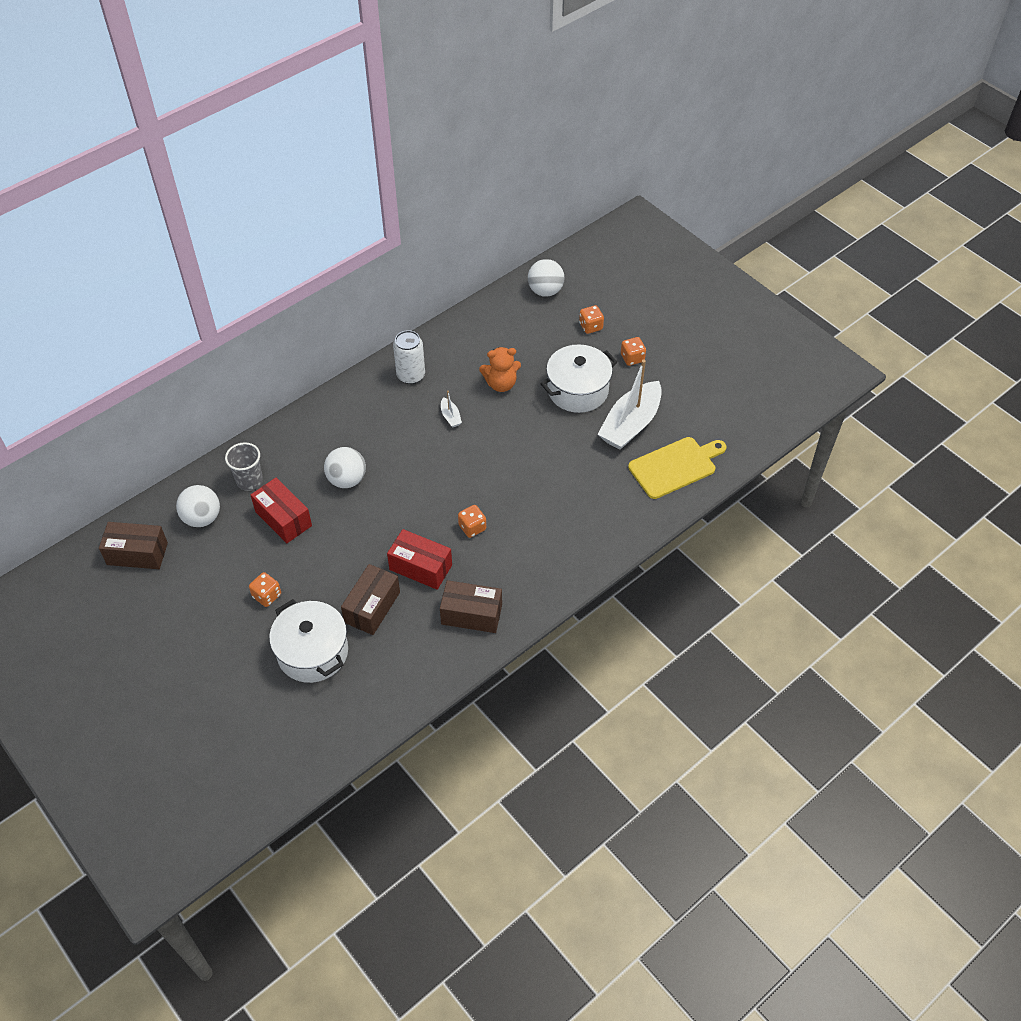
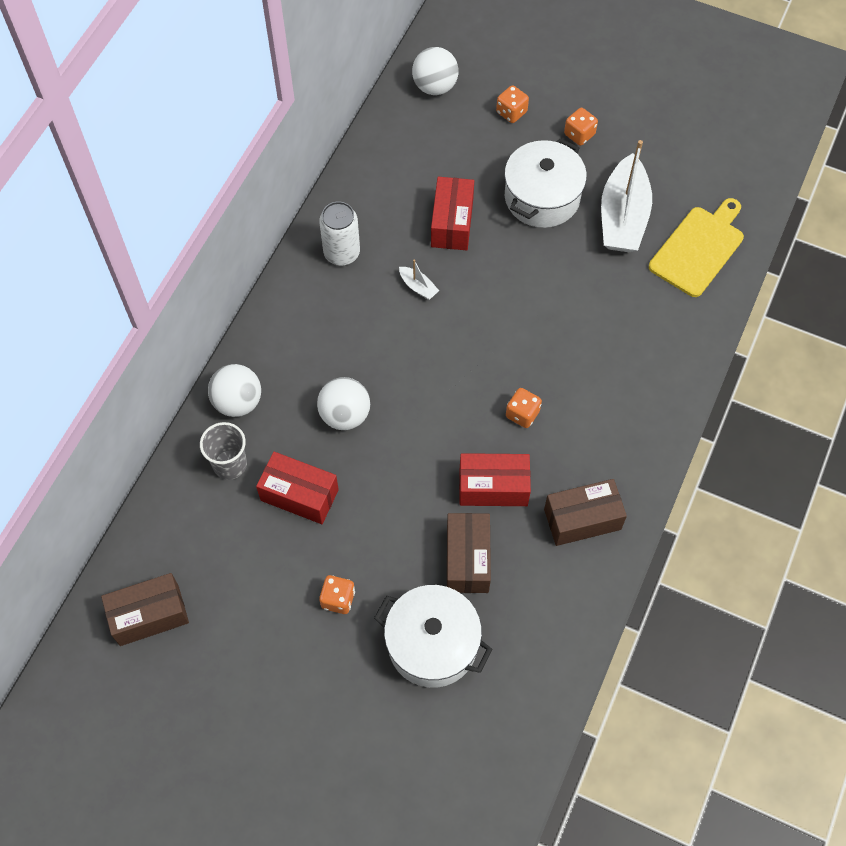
camera: 25 degrees left, 10 degrees up
white ball [176,485,220,527] -> white ball moved to [208,364,261,417]
orange teddy bear [479,347,521,392] -> red box [431,177,474,250]

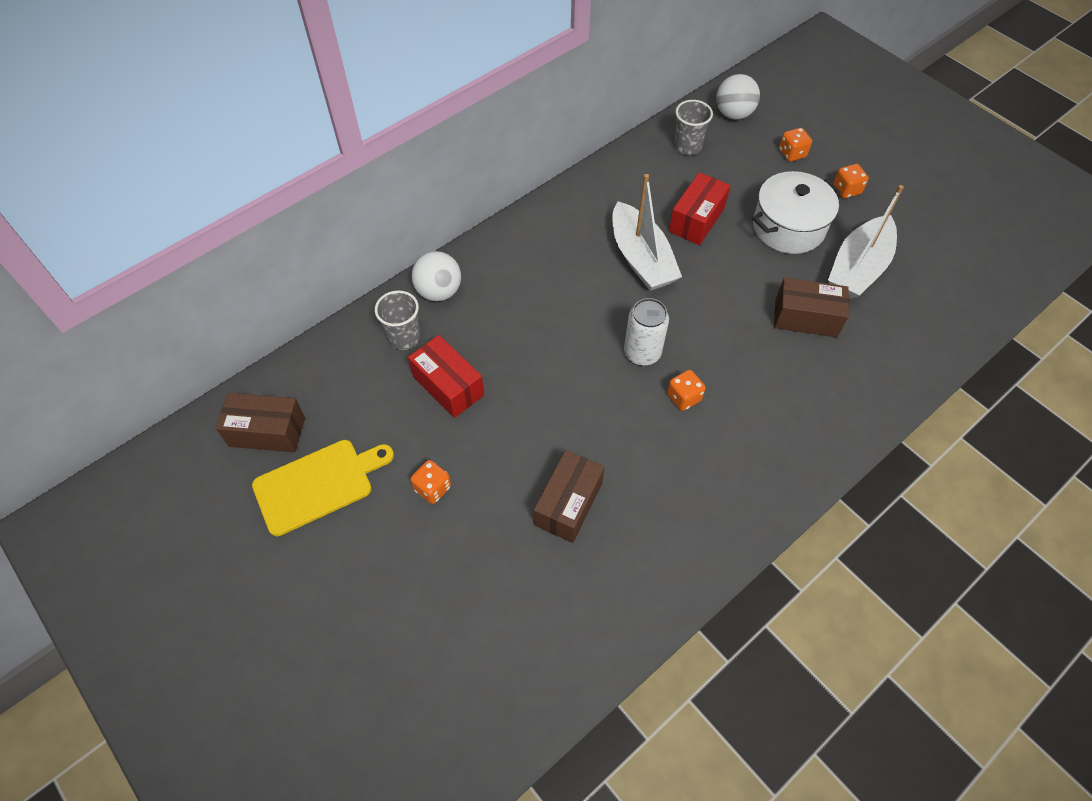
camera: 25 degrees right, 5 degrees down
white ball [317,377,370,430] -> none
white can [319,201,360,265] -> white can moved to [624,298,669,366]
white pot [374,585,493,688] -> none
white boat [399,260,439,300] -> white boat [612,174,682,291], size x2.44
red box [459,453,531,506] -> none
brown box [544,479,627,546] -> brown box moved to [774,278,849,337]
yellow cutting board [649,198,744,297] -> yellow cutting board moved to [252,440,394,536]
none -> grey cup [674,100,713,155]

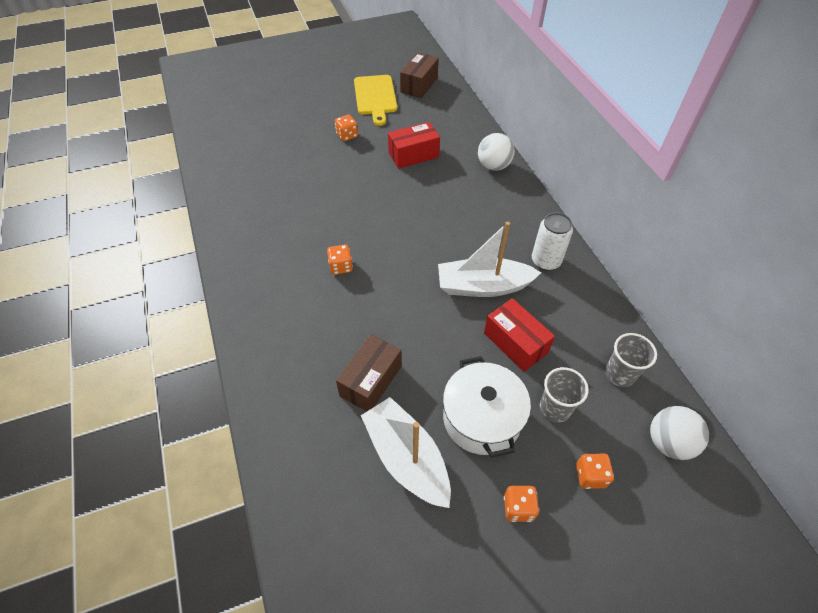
camera: 110 degrees right, 5 degrees down
grey cup [375,290,420,350] -> grey cup moved to [540,367,589,423]
brown box [534,450,605,543] -> none
white can [624,298,669,366] -> white can moved to [532,212,573,270]

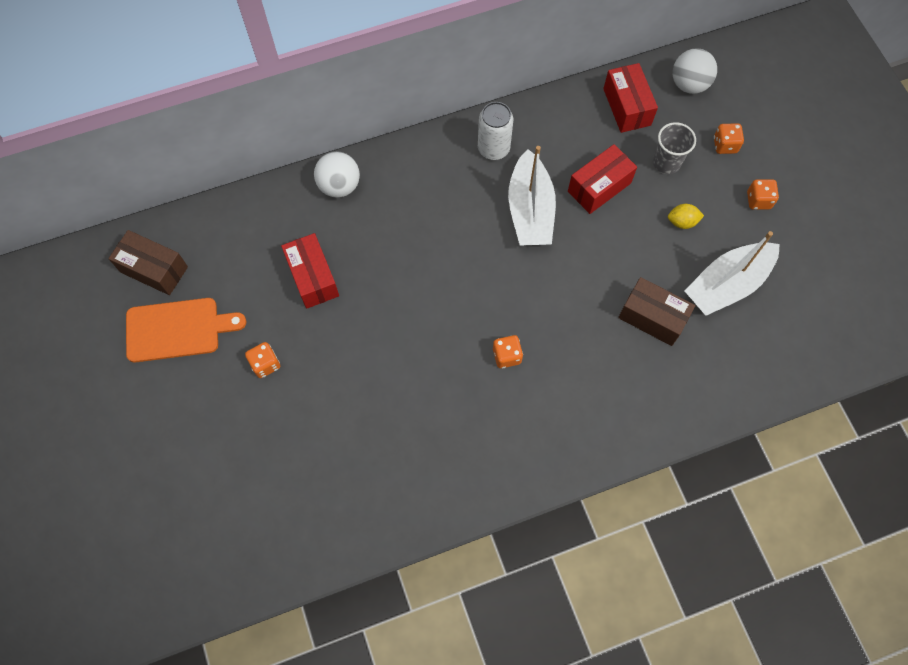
camera: 90 degrees left, 15 degrees up
yellow cutting board [354,75,397,126] -> orange cutting board [126,298,246,362]
white pot [443,356,531,458] -> yellow lemon [668,204,704,229]
grey cup [605,333,657,387] -> red box [603,63,658,133]

